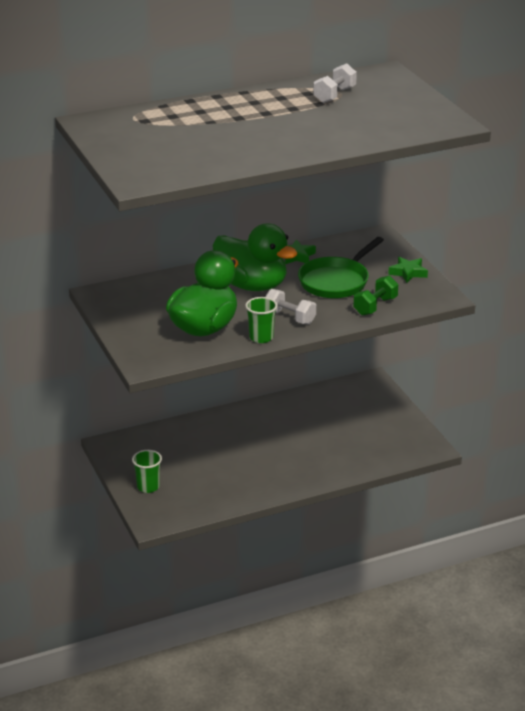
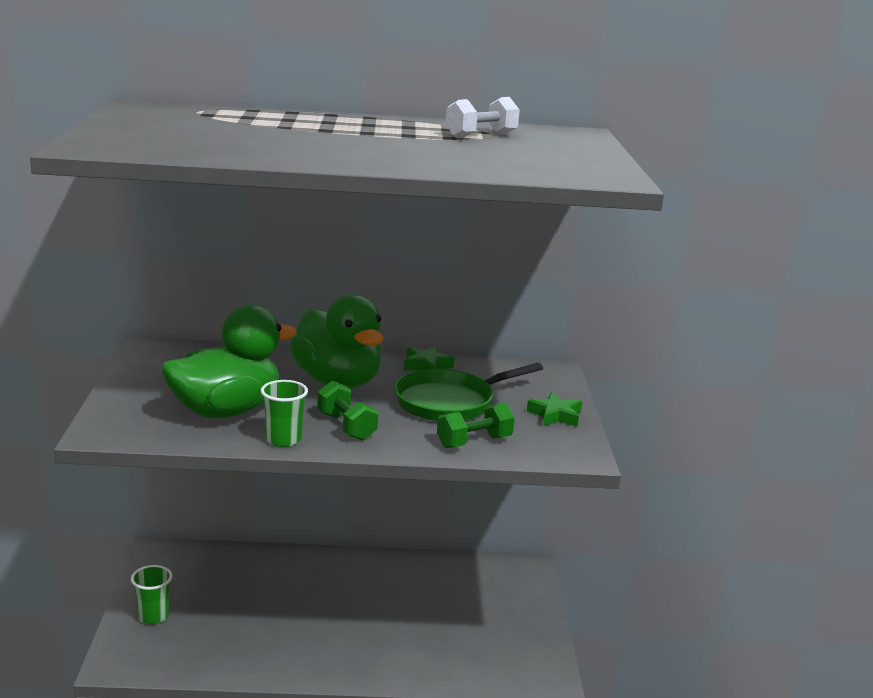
camera: 20 degrees right, 10 degrees down
white dumbbell [265,289,316,325] -> green dumbbell [317,381,378,441]

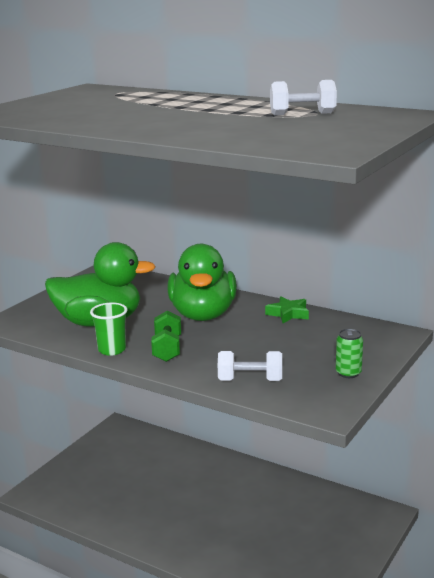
camera: 35 degrees right, 0 degrees up
green cup [131,565,172,624] -> none
green pan [394,363,543,421] -> none
green dumbbell [437,403,515,448] -> white dumbbell [218,351,282,381]
green star [527,392,582,427] -> green can [336,329,363,378]

